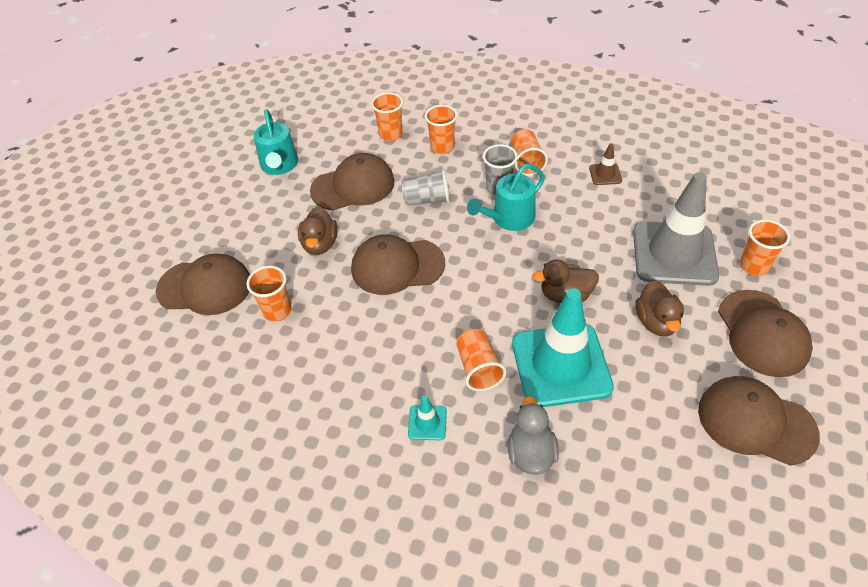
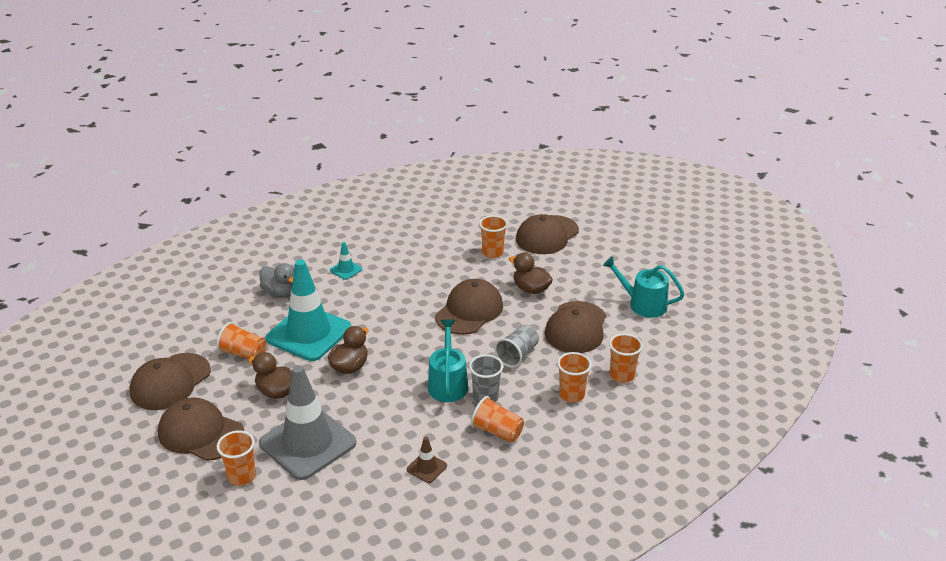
camera: 125 degrees right, 15 degrees down
orange cup [456,329,506,391] -> orange cup moved to [216,322,266,359]
brown cap [698,376,820,466] -> brown cap turned 150 degrees clockwise [130,353,211,410]

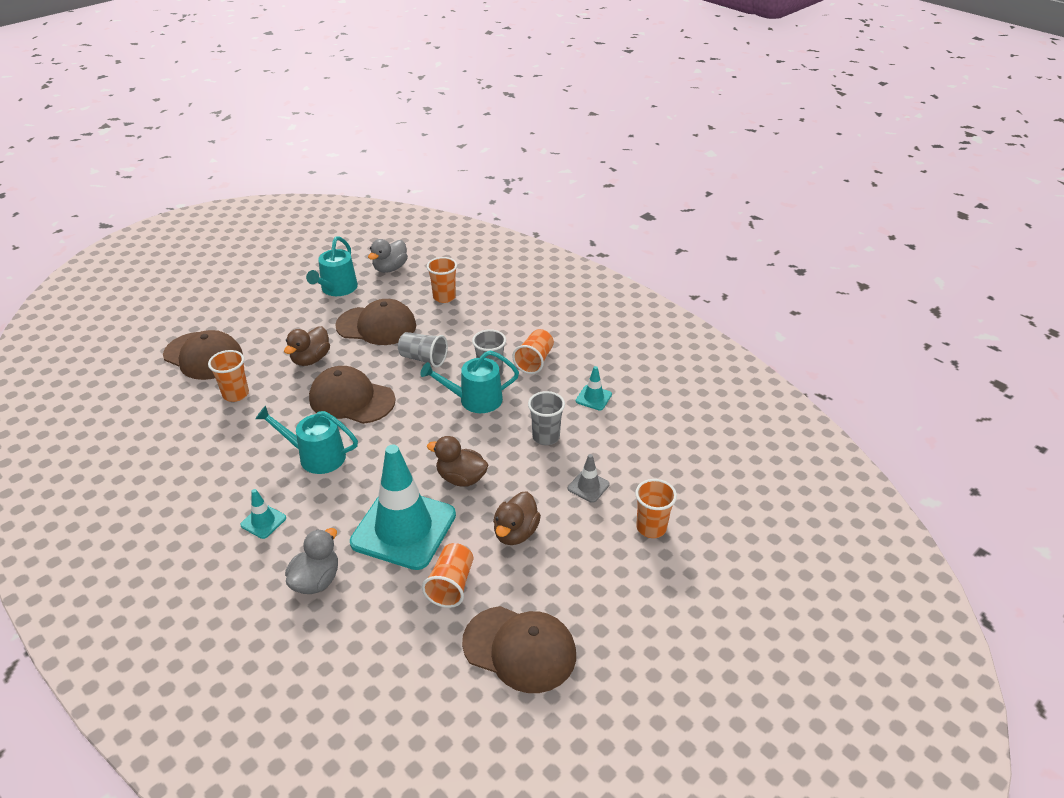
camera: 100 degrees left, 5 degrees up
brown cap [158,397,244,461] -> none
grey traffic cone [259,365,356,480] -> grey traffic cone [568,454,610,503], size x0.41
brown traffic cone [407,437,447,483] -> turquoise traffic cone [576,366,612,411]
orange cup [557,352,592,403] -> none
none -> turquoise watering can [255,406,358,474]
none -> grey duck [368,239,408,273]
none -> grey cup [528,391,565,445]

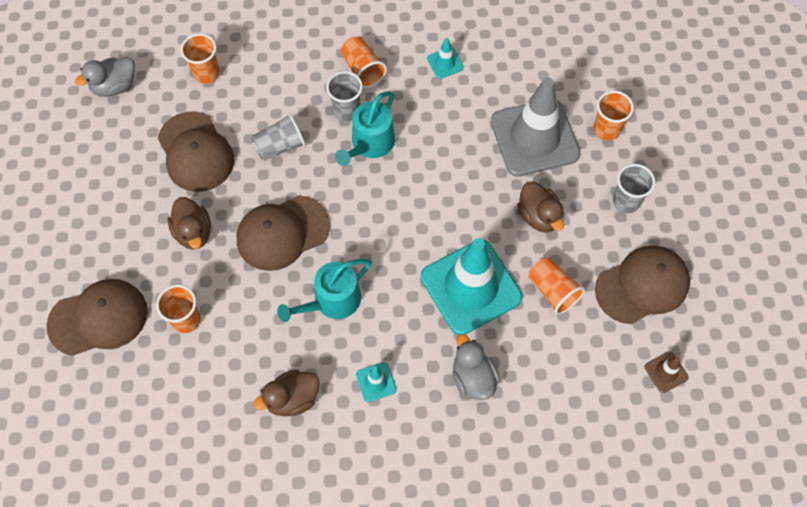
camera: 50 degrees left, 25 degrees up
turquoise watering can [306,237,358,296] -> none
brown cap [335,299,416,345] -> brown cap turned 105 degrees clockwise [158,111,234,192]
grey duck [368,239,408,273] -> grey duck turned 75 degrees clockwise [75,57,135,97]
brown duck [427,436,488,486] -> brown duck moved to [253,369,320,417]
grey cup [528,391,565,445] -> grey cup moved to [613,164,655,213]
grey traffic cone [568,454,610,503] -> grey traffic cone [491,78,580,177], size x2.44
none -> brown traffic cone [644,351,689,393]

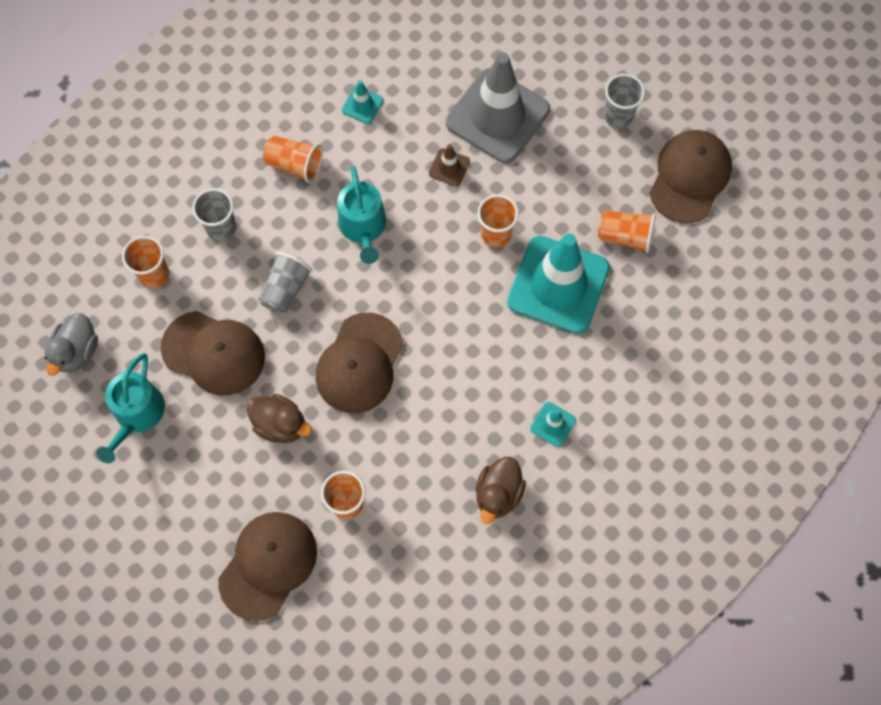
camera: 40 degrees left, 5 degrees up
turquoise watering can [277,259,372,322] -> turquoise watering can moved to [96,353,165,463]
grey cup [326,71,363,121] -> grey cup moved to [192,188,236,241]
grey duck [453,334,500,400] -> none
brown duck [517,181,564,233] -> none
orange cup [594,91,634,141] -> orange cup moved to [478,194,519,247]
brown traffic cone [644,351,689,393] -> brown traffic cone moved to [429,144,470,186]

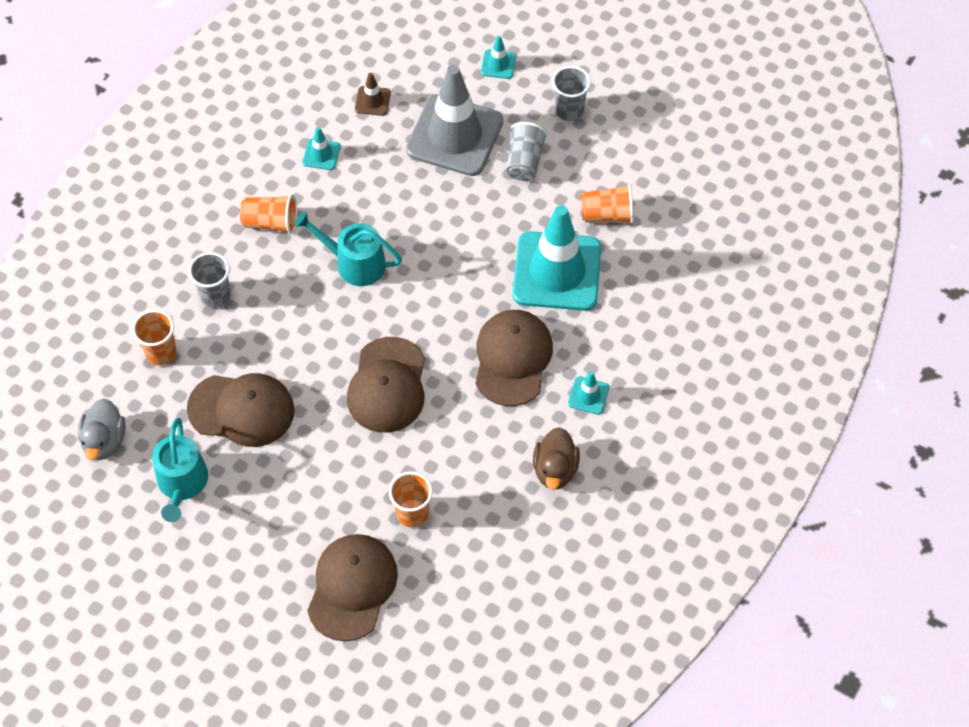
camera: 15 degrees left, 10 degrees down
brown duck [247,394,312,443] -> none
grey cup [258,252,312,314] -> grey cup moved to [507,122,547,181]
turquoise watering can [337,166,386,264] -> turquoise watering can turned 135 degrees clockwise [294,211,402,286]
brown traffic cone [429,144,470,186] -> brown traffic cone moved to [355,73,391,116]
orange cup [478,194,519,247] -> none
brown cap [649,130,732,223] -> brown cap moved to [475,310,553,406]
none -> turquoise traffic cone [481,36,516,79]

